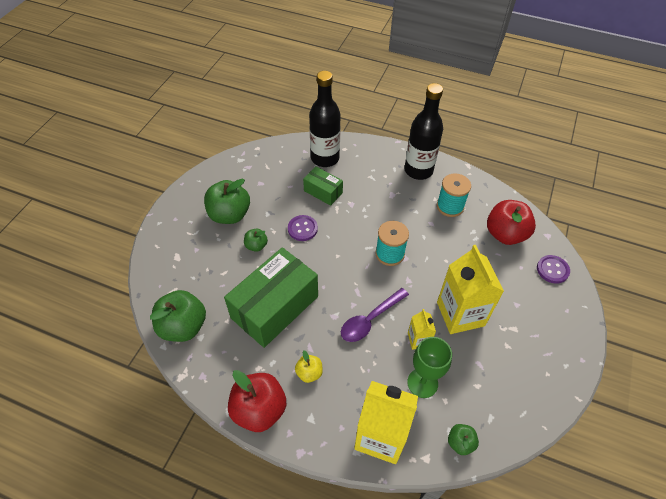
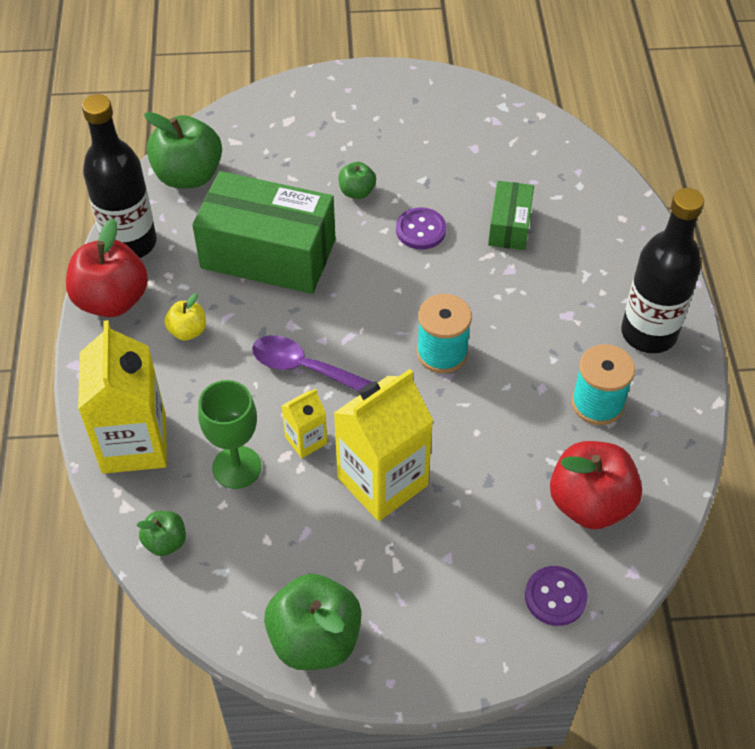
camera: 65 degrees right, 0 degrees up
green apple [204,179,250,224] -> green apple moved to [264,574,362,670]
black bottle [309,71,340,167] -> black bottle moved to [82,94,157,258]

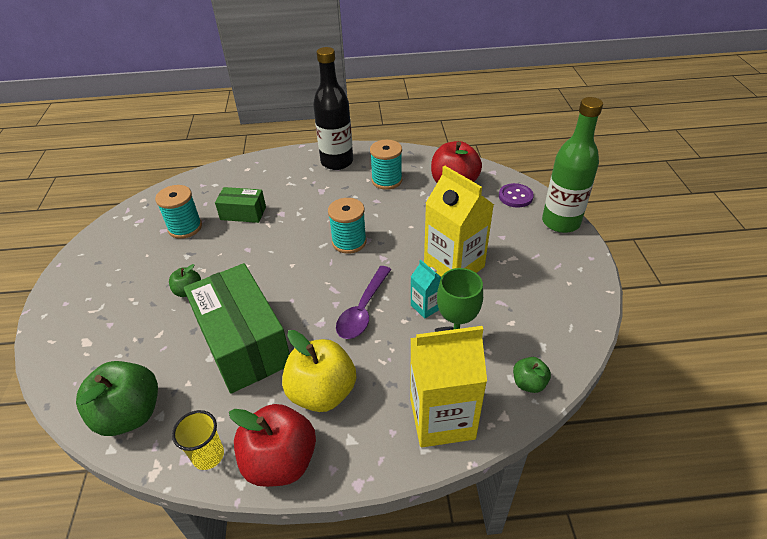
camera: 90 degrees left, 10 degrees down
black bottle [82,94,157,258] -> yellow cup [172,410,224,470]
yellow apple [165,293,206,341] -> yellow apple [282,330,356,412], size x1.97
green box [192,171,335,294] -> green box turned 45 degrees counterclockwise [184,263,290,394]
green apple [264,574,362,670] -> none
yellow carton [282,389,327,458] -> turquoise carton [411,260,441,319]
purple button [396,207,446,250] -> none
none -> turquoise spool [155,185,202,239]
none -> green bottle [542,97,603,233]

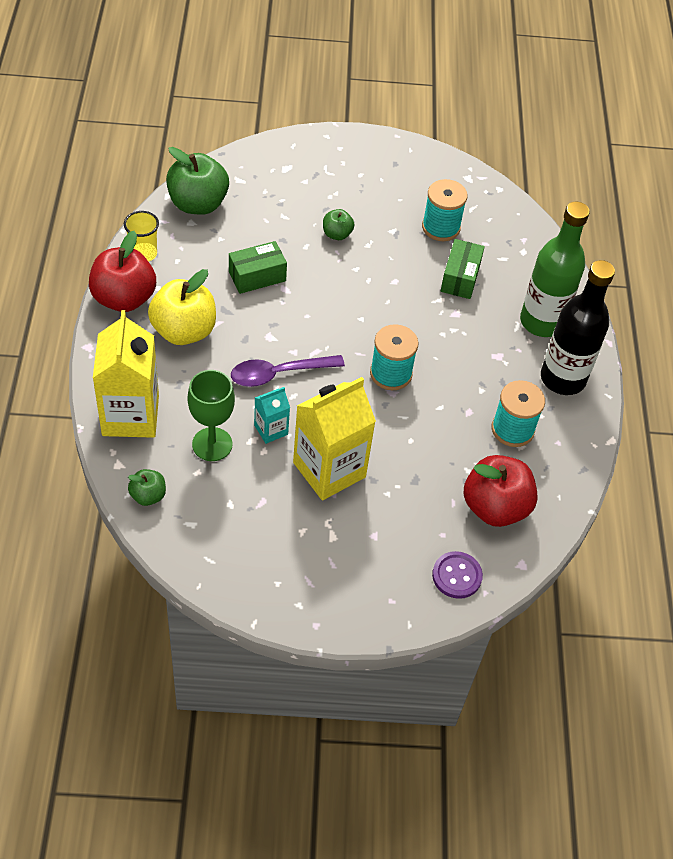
camera: 90 degrees right, 10 degrees up
green box [184,263,290,394] -> green box [229,241,287,294], size x0.50
purple spoon [336,266,391,339] -> purple spoon turned 45 degrees counterclockwise [231,355,345,387]
green bottle [542,97,603,233] -> green bottle moved to [520,202,590,337]

